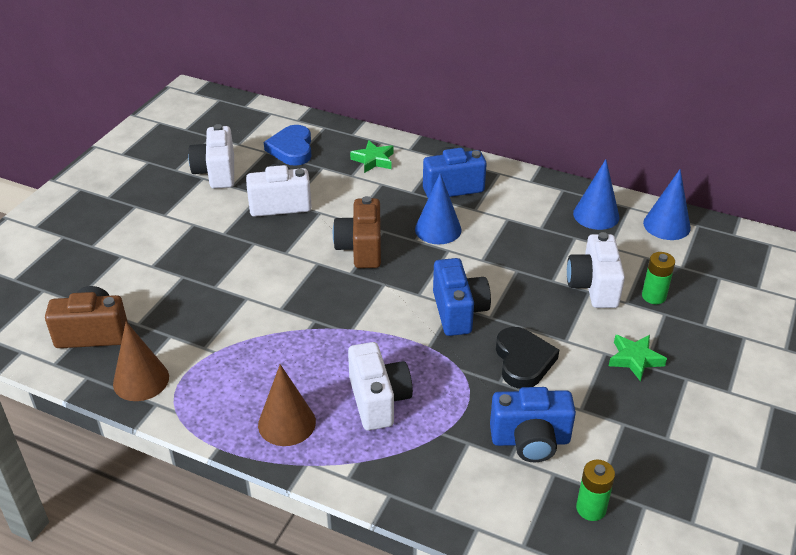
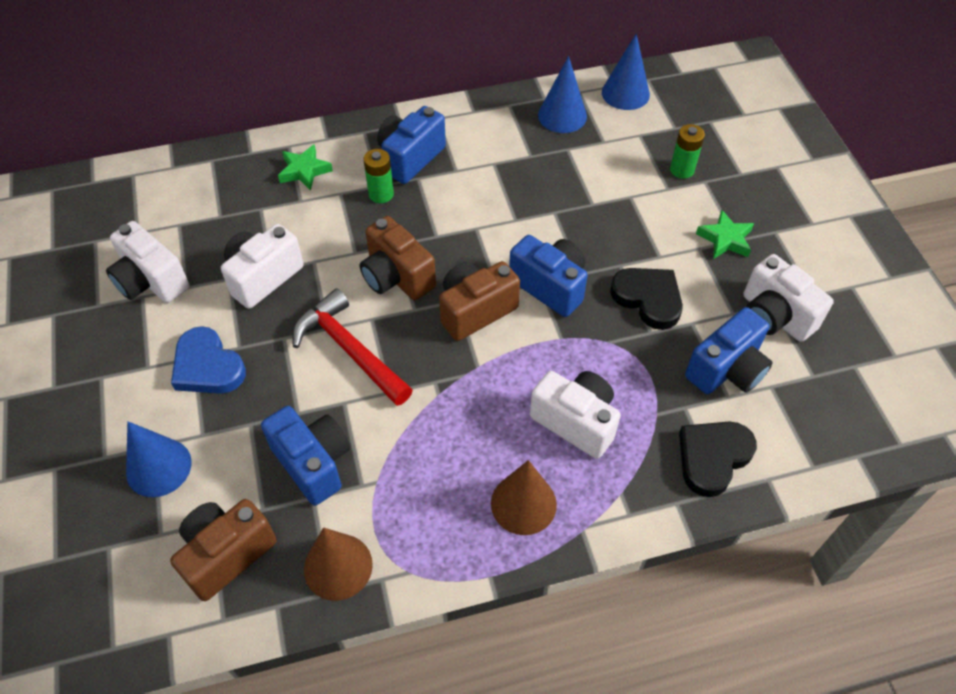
camera: 40 degrees left, 15 degrees up
blue heart [264,125,311,166] -> blue heart moved to [171,326,246,394]
blue cone [415,173,462,244] -> blue cone moved to [126,421,192,497]
white camera [567,232,625,308] -> white camera moved to [744,254,834,342]
green battery [576,460,615,521] -> green battery moved to [364,149,394,203]
none -> blue camera [261,406,350,505]
none -> red hammer [292,288,413,406]
none -> brown camera [439,261,520,341]
none -> black heart [679,421,757,497]

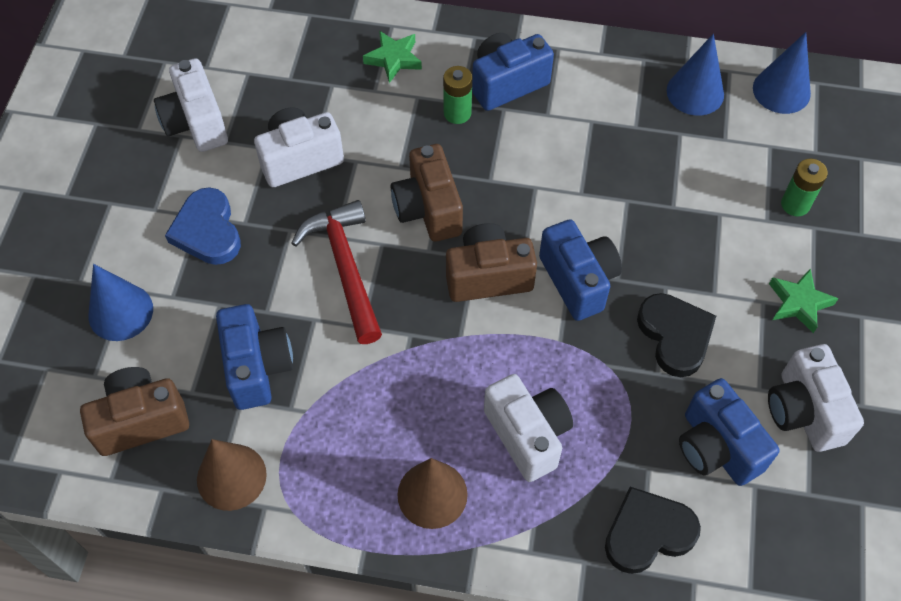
camera: 25 degrees right, 5 degrees up
blue camera [685,307,772,394] -> blue camera turned 75 degrees clockwise [679,378,780,486]

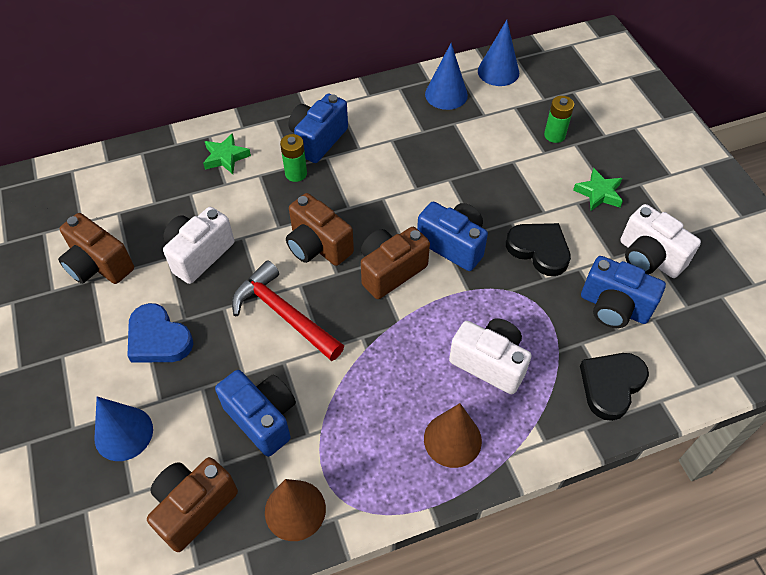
camera: 30 degrees left, 5 degrees down
white camera [154,58,228,152] -> brown camera [58,213,134,284]

